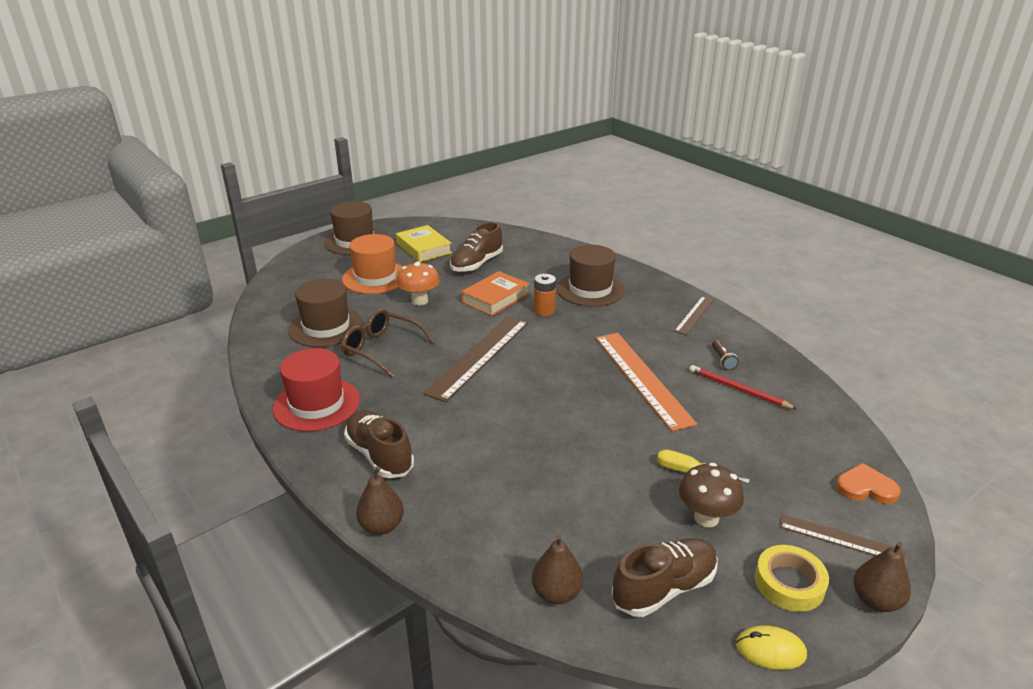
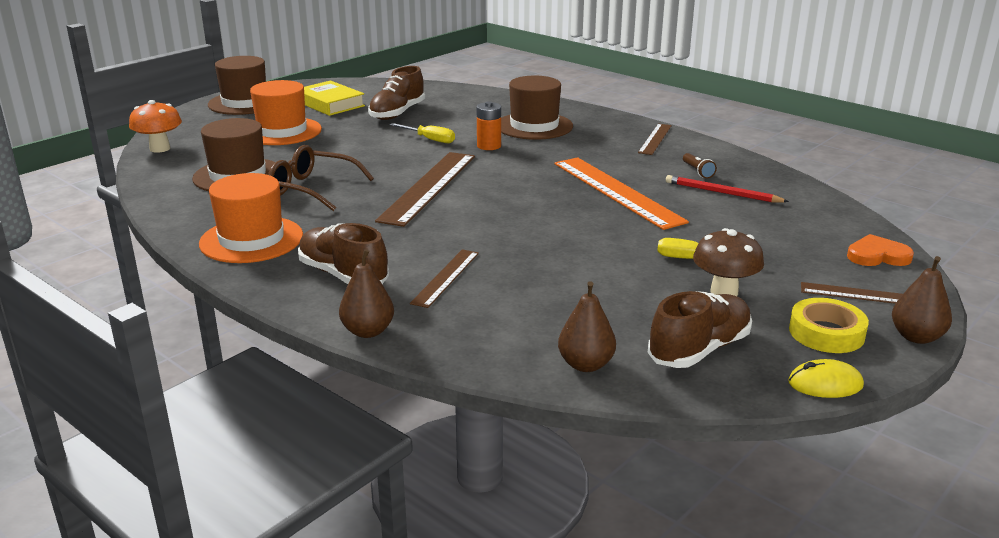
camera: 10 degrees left, 5 degrees down
red hat [273,348,360,432] -> orange hat [199,173,303,263]
orange mushroom [397,261,440,305] -> orange mushroom moved to [129,100,182,153]
orange book [461,271,529,316] -> yellow screwdriver [390,123,455,143]
none -> brown ruler [410,249,479,308]

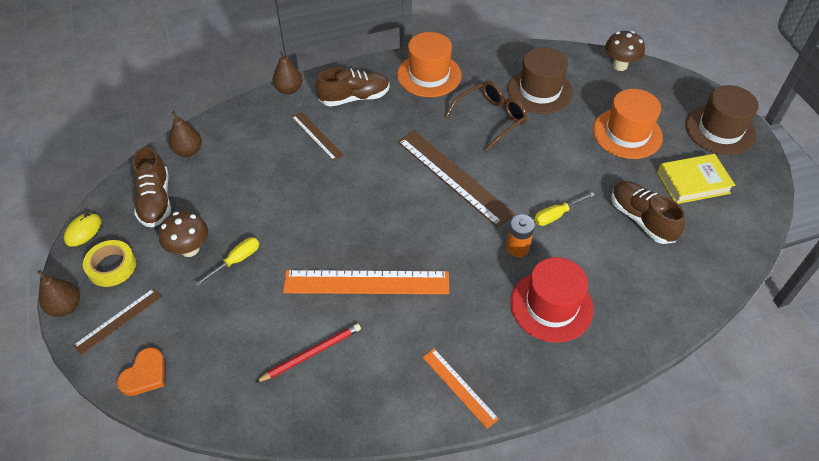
camera: 120 degrees right, 25 degrees up
orange mushroom [129,100,182,153] -> brown mushroom [605,31,645,71]
brown hat [501,75,573,140] -> red hat [510,257,594,343]
brown ruler [638,124,672,155] -> orange ruler [423,349,499,429]
brown flashlight [683,153,717,178] -> none

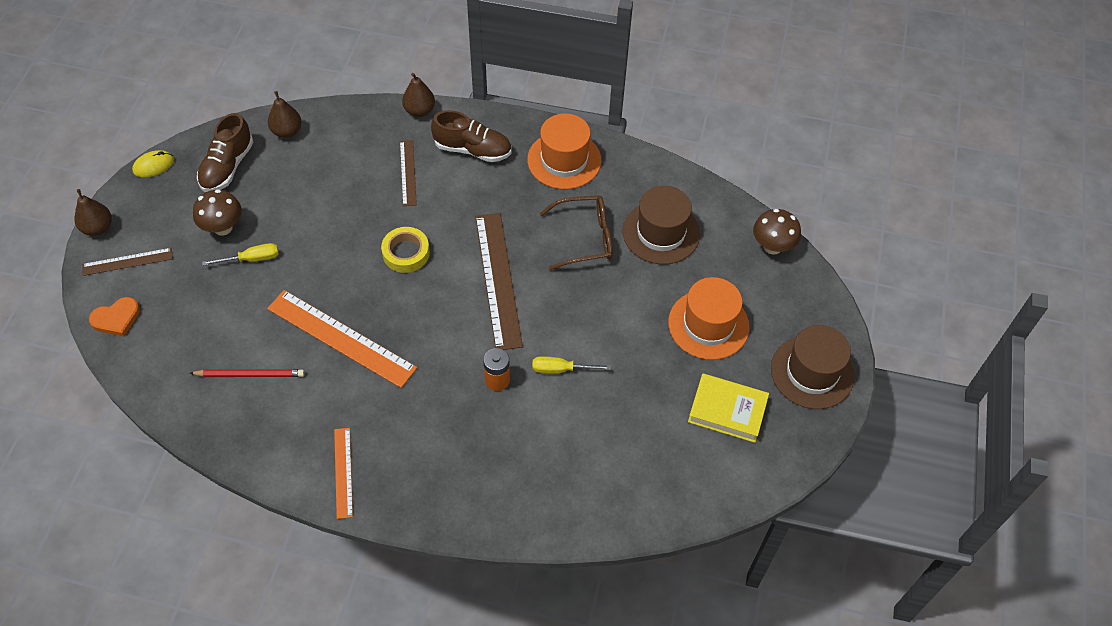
camera: 30 degrees right, 5 degrees up
yellow tape [83,240,136,287] -> yellow tape moved to [381,227,430,273]
red hat [510,257,594,343] -> none
brown shoe [611,181,685,244] -> none

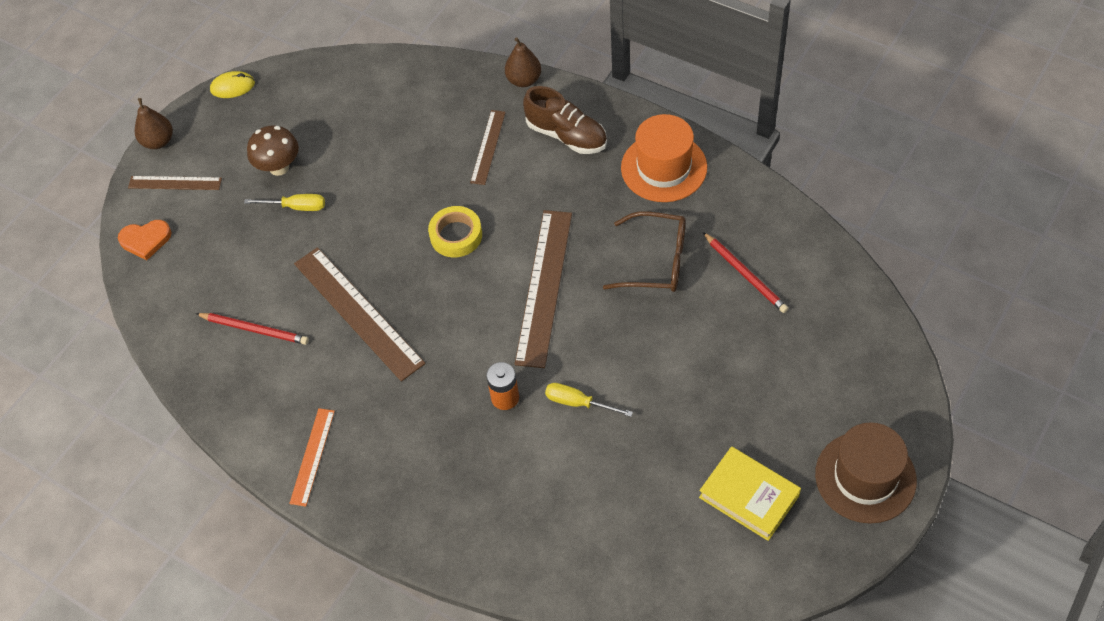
camera: 25 degrees right, 0 degrees up
brown shoe [197,113,253,192] -> none
orange ruler [267,290,417,388] -> brown ruler [294,247,425,381]
brown pear [268,91,302,138] -> none
brown hat [623,186,700,265] -> red pencil [703,232,789,313]
orange hat [668,277,750,360] -> none
brown mushroom [753,209,801,255] -> none

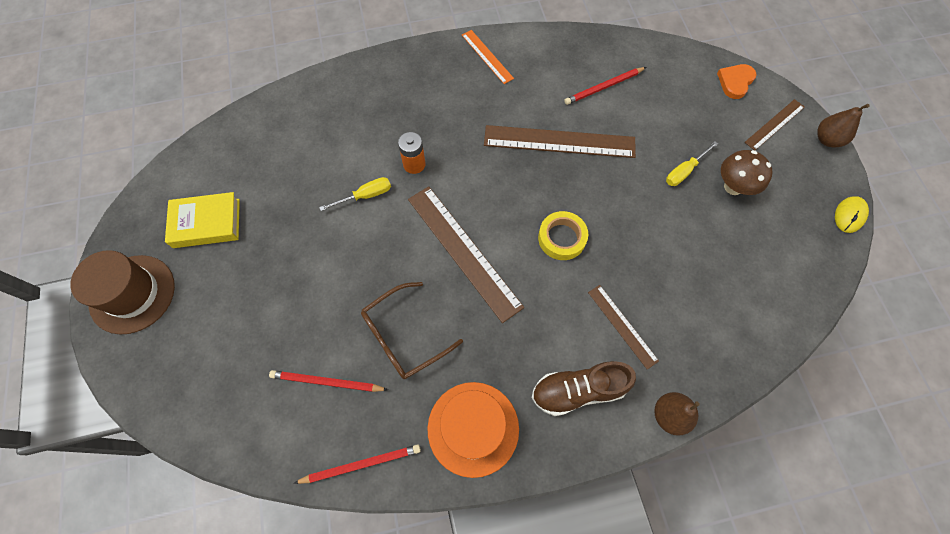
camera: 130 degrees right, 10 degrees up
none -> red pencil [294,444,421,484]

